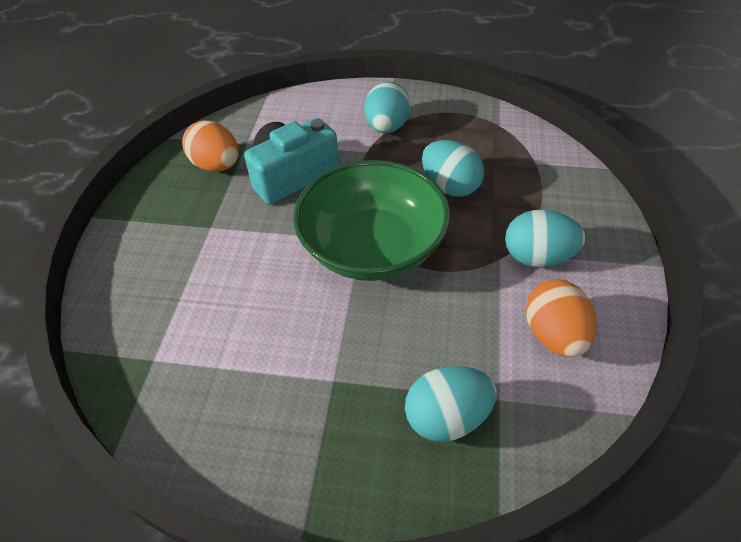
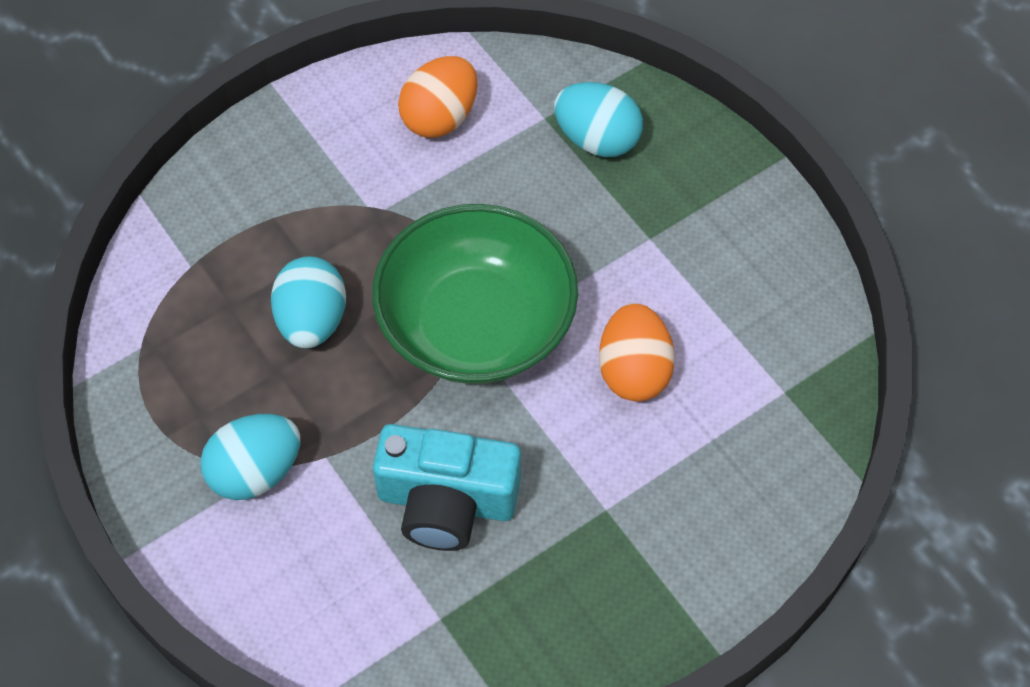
camera: 135 degrees left, 10 degrees up
orange egg [182,120,239,172] -> orange egg moved to [599,303,675,402]
turquoise egg [505,210,585,267] -> none

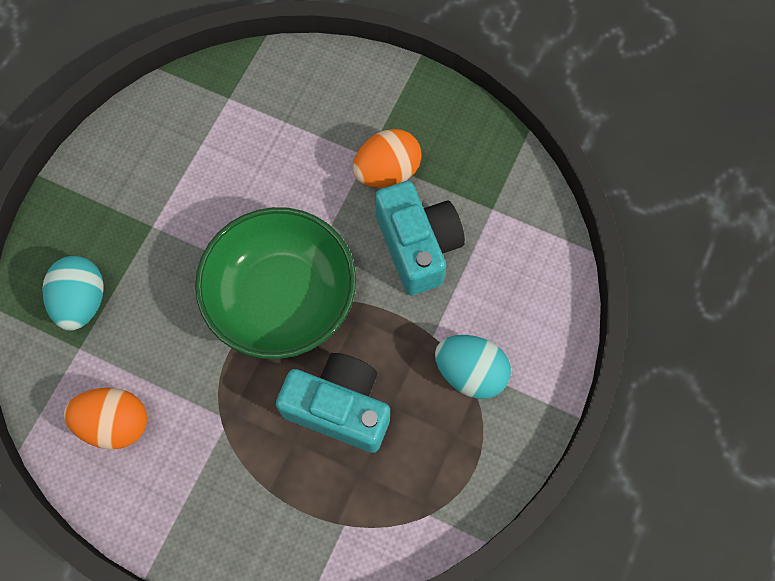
camera: 120 degrees left, 10 degrees up
turquoise egg [271,256,346,348] -> turquoise camera [276,353,390,453]
orange egg [599,303,675,402] -> orange egg moved to [353,129,422,188]

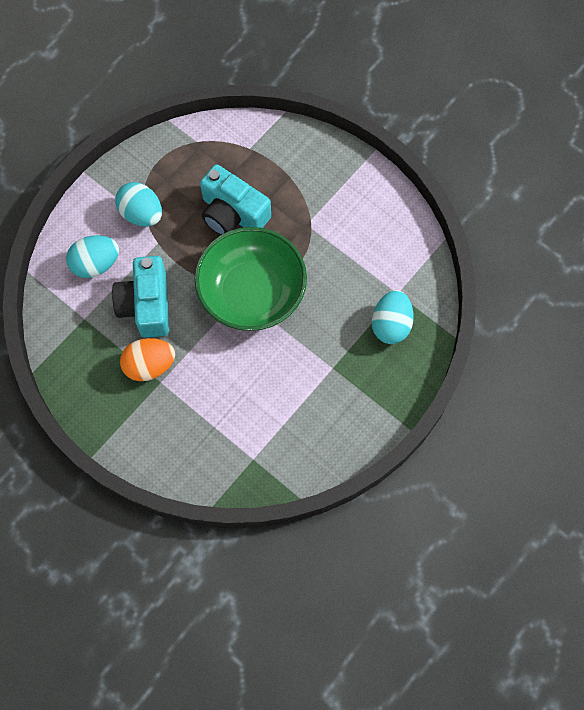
camera: 165 degrees left, 0 degrees up
orange egg [64,388,147,449] -> none
none -> turquoise egg [66,235,119,278]

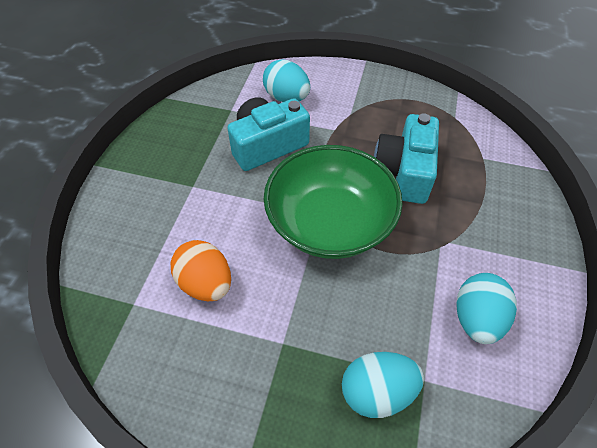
camera: 65 degrees right, 15 degrees down
turquoise egg [115,182,162,227] -> turquoise egg moved to [457,273,517,344]
orange egg [120,338,175,381] -> orange egg moved to [170,240,231,301]

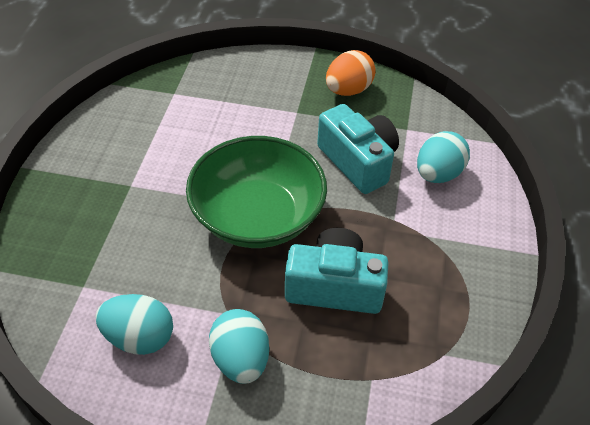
camera: 85 degrees right, 5 degrees down
orange egg [170,240,231,301] -> orange egg moved to [326,50,376,96]
turquoise egg [342,352,424,418] -> turquoise egg moved to [209,309,269,384]

